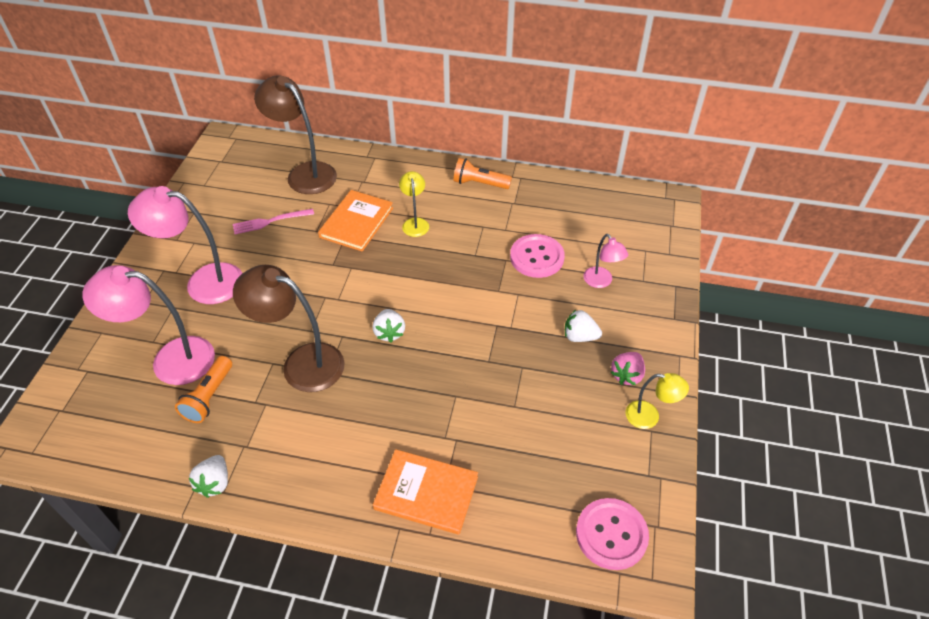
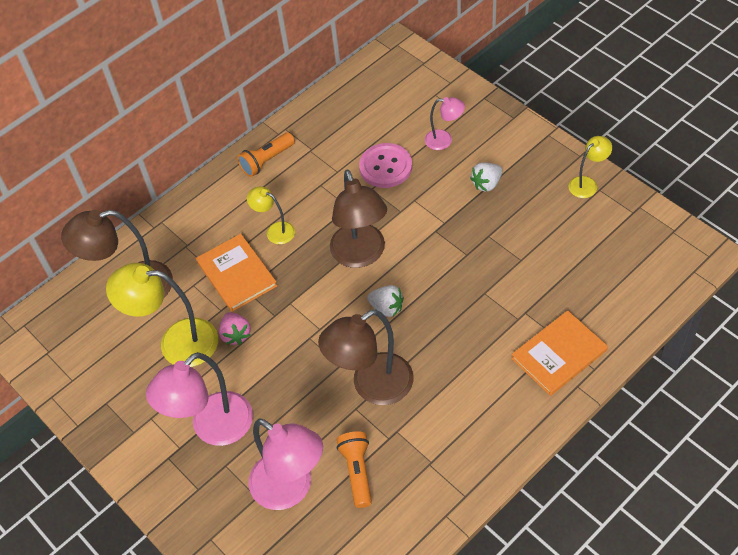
camera: 50 degrees left, 5 degrees up
pink lamp [82,265,215,385] -> pink lamp turned 90 degrees counterclockwise [248,418,323,510]
orange flashlight [175,356,232,423] -> orange flashlight turned 150 degrees counterclockwise [337,431,372,508]
white strawberry [189,455,228,498] -> none
pink fork [233,209,314,234] -> yellow lamp [106,263,218,367]
pink button [576,498,649,570] -> none
pink strawberry [610,352,645,385] -> pink strawberry moved to [219,312,251,345]
none -> brown lamp [330,170,387,268]

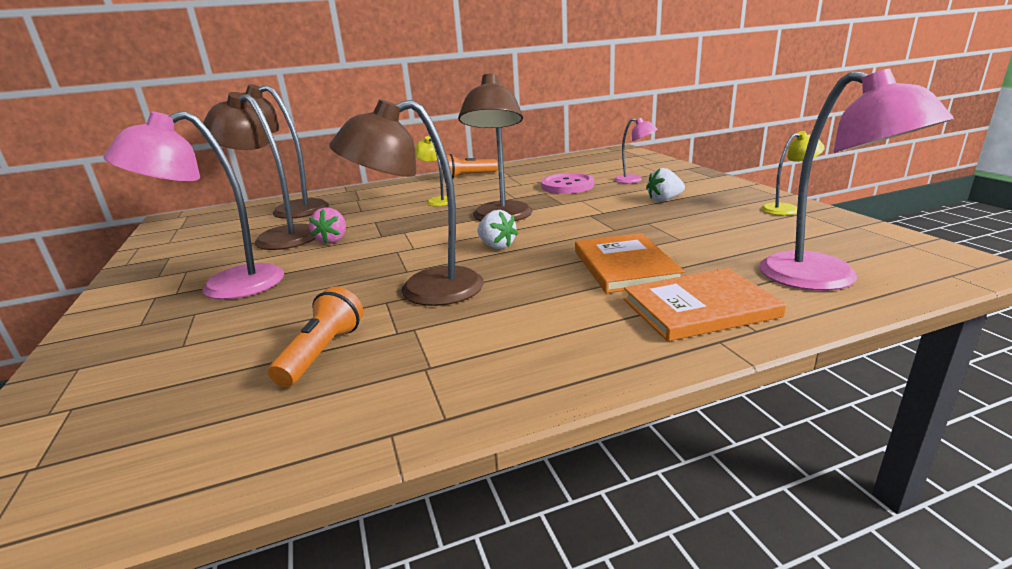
camera: 20 degrees right, 30 degrees down
yellow lamp [106,263,218,367] -> brown lamp [201,92,315,250]
orange book [196,234,277,312] -> orange book moved to [575,233,685,293]
pink lamp [248,418,323,510] -> pink lamp moved to [760,68,954,291]

